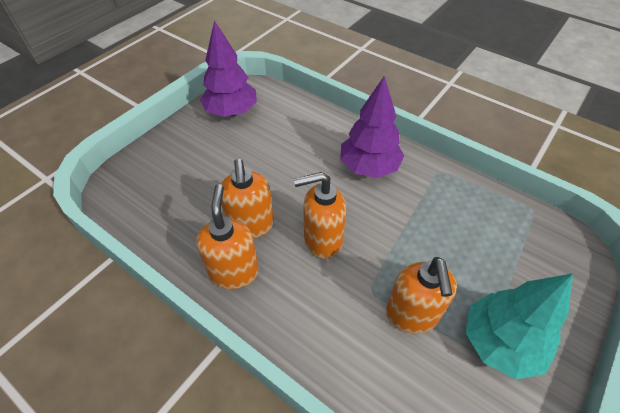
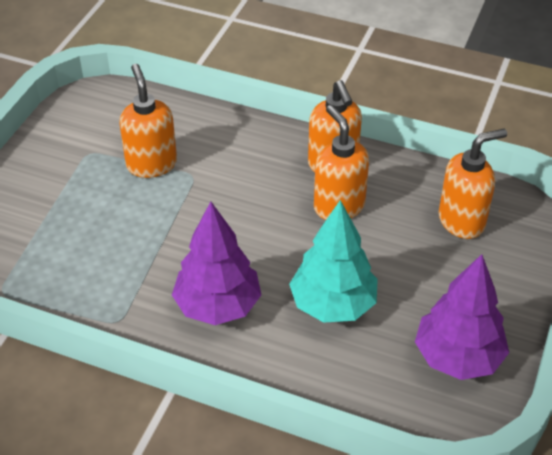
camera: 165 degrees right, 5 degrees down
orange soap dispenser [294,172,346,259] -> orange soap dispenser moved to [439,129,507,239]
turquoise tree [466,273,573,380] -> turquoise tree moved to [289,200,378,323]

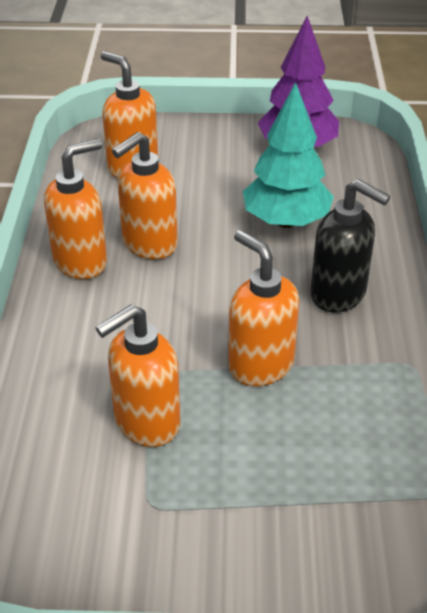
camera: 110 degrees left, 5 degrees down
purple tree [172,202,261,325] -> black soap dispenser [310,179,390,313]
none -> orange soap dispenser [229,230,299,386]

